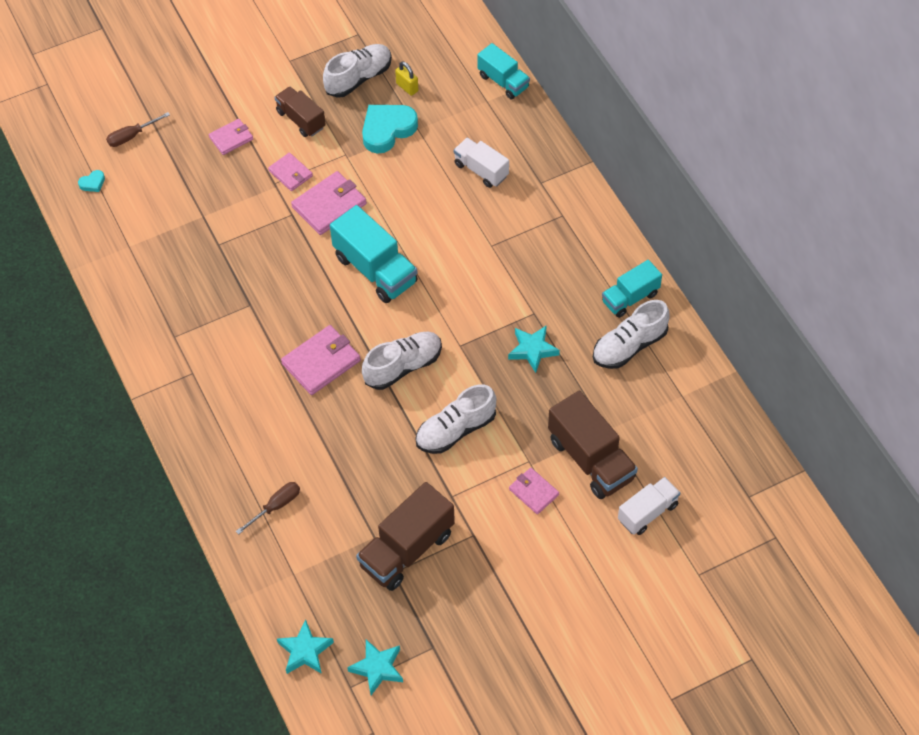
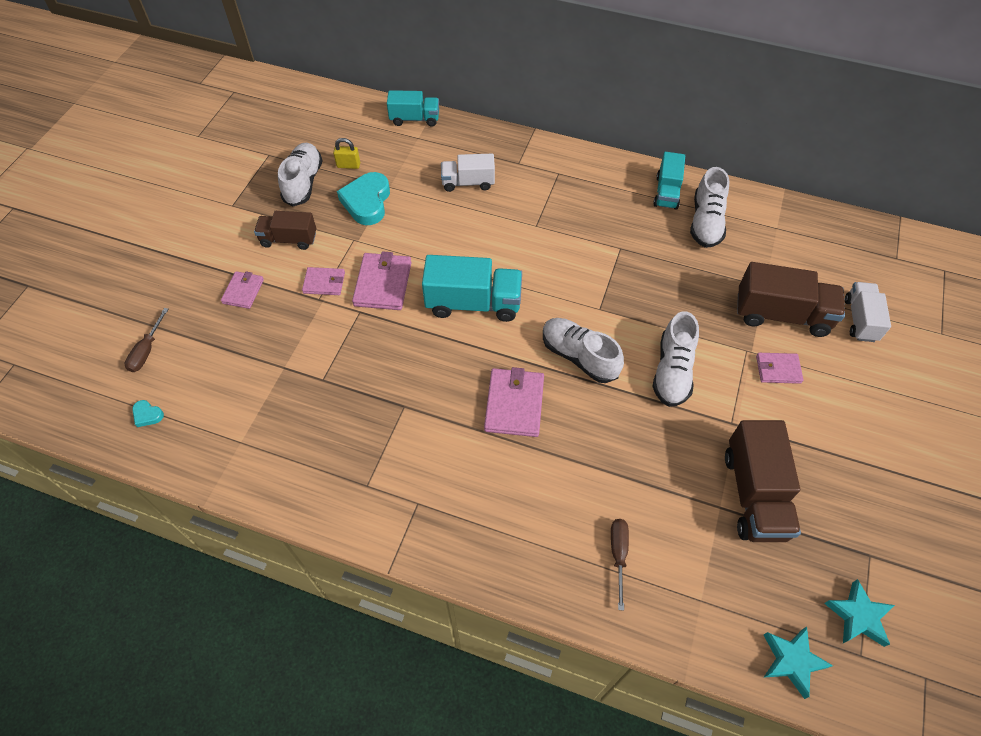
camera: 45 degrees left, 0 degrees up
turquoise heart [78,170,105,192] -> turquoise heart turned 105 degrees clockwise [132,400,164,427]
white shoe [362,332,442,390] -> white shoe turned 60 degrees counterclockwise [543,318,624,383]
turquoise star [508,325,560,373] -> none

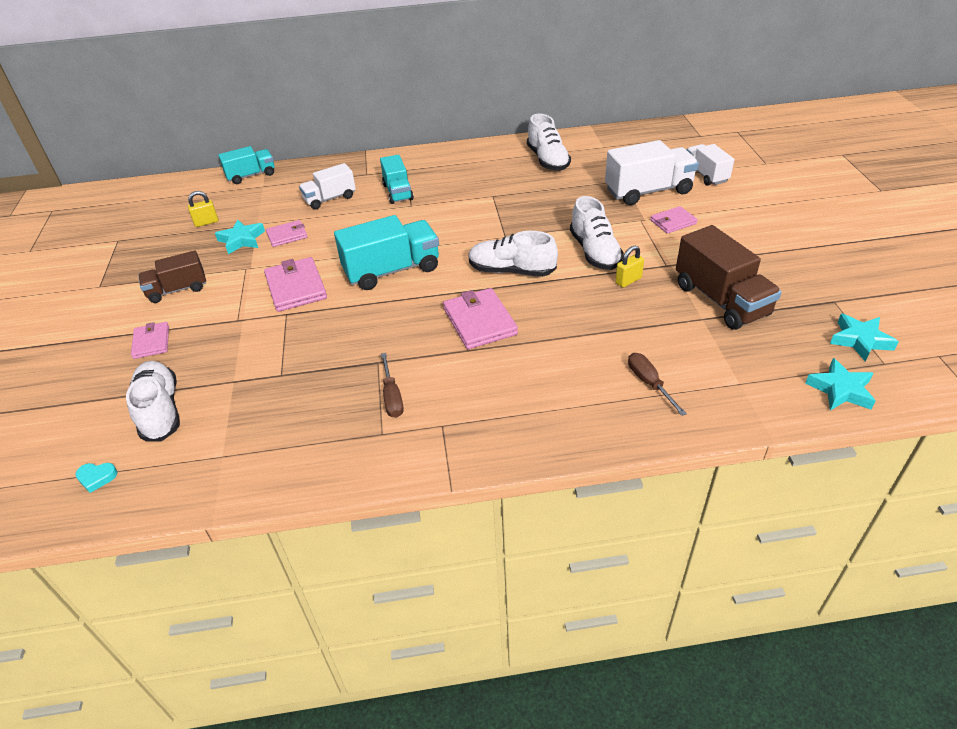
camera: 25 degrees left, 15 degrees down
brown screwdriver [125,308,169,372] -> brown screwdriver moved to [381,353,404,418]
white shoe [278,143,323,206] -> white shoe moved to [126,361,180,442]
pink wallet [302,267,345,295] -> pink wallet moved to [266,220,308,247]
turquoise heart [337,172,390,225] -> turquoise star [215,219,265,254]
turquoise truck [653,152,685,210] -> turquoise truck moved to [380,155,414,204]
brown truck [737,262,845,337] -> white truck [605,140,699,205]
none -> yellow padlock [615,246,644,287]

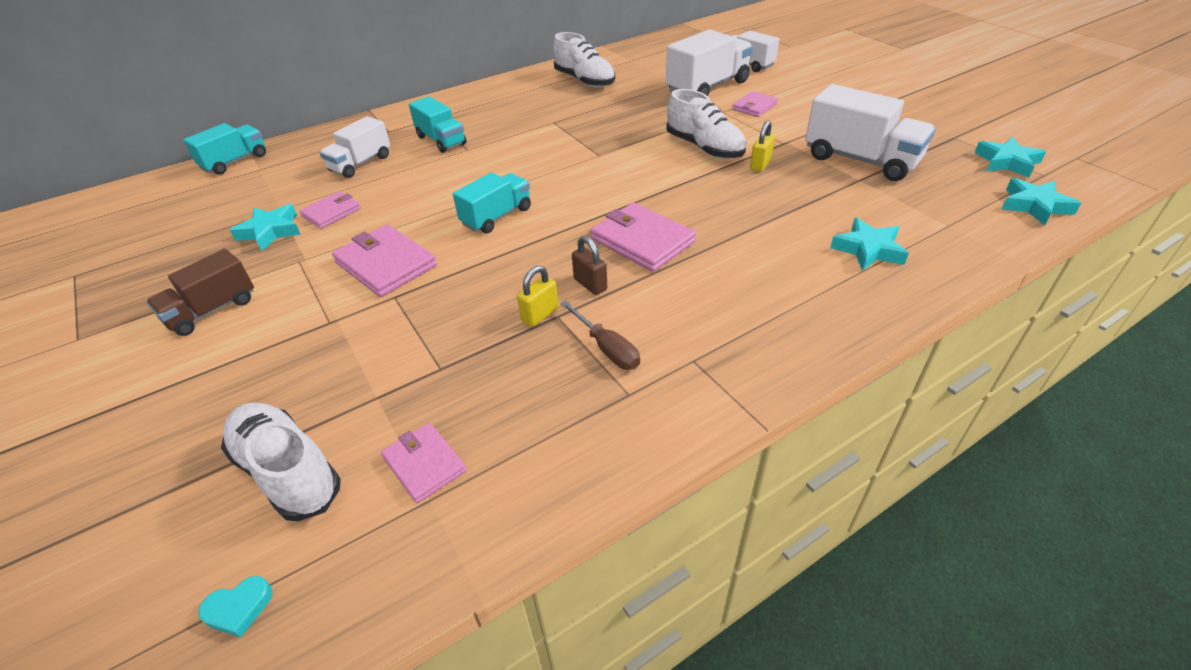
camera: 25 degrees left, 0 degrees up
pink wallet [131,322,169,359] -> pink wallet moved to [381,423,467,503]
yellow padlock [188,191,218,227] -> yellow padlock moved to [517,266,558,327]
turquoise truck [334,215,439,290] -> turquoise truck [453,172,531,233], size x0.63
white shoe [468,231,558,277] -> none
brown screwdriver [628,353,687,416] -> turquoise star [830,218,909,271]
brown truck [676,225,782,330] -> white truck [805,84,936,181]
none -> brown padlock [572,236,607,295]

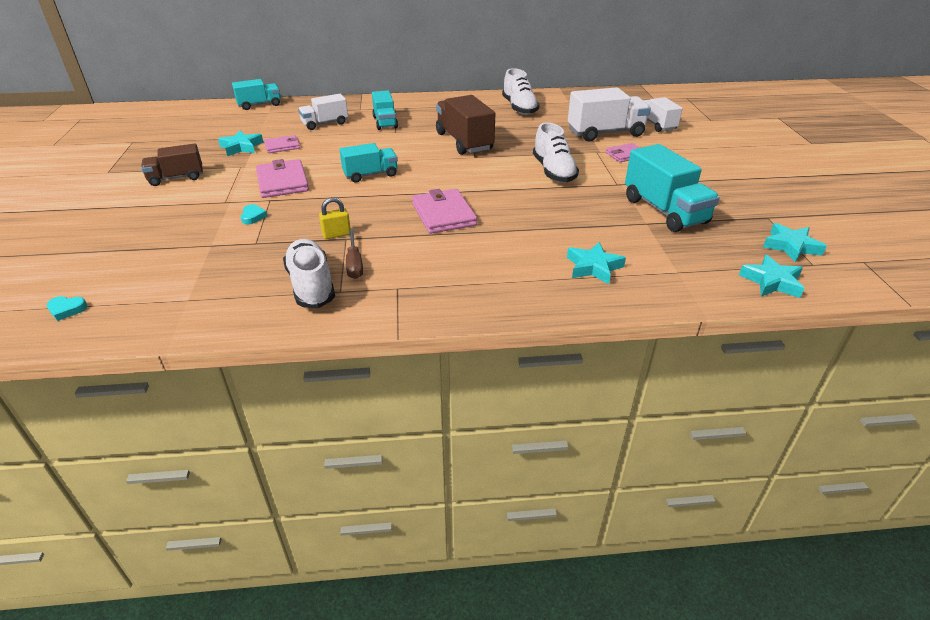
camera: 25 degrees right, 5 degrees down
white shoe [221,402,341,521] -> white shoe moved to [283,239,335,308]
pink wallet [381,423,467,503] -> none
brown padlock [572,236,607,295] -> none
yellow padlock [750,120,775,172] -> none
white truck [805,84,936,181] -> turquoise truck [625,144,720,232]
none -> turquoise heart [240,204,267,225]
none -> brown truck [436,95,495,155]

